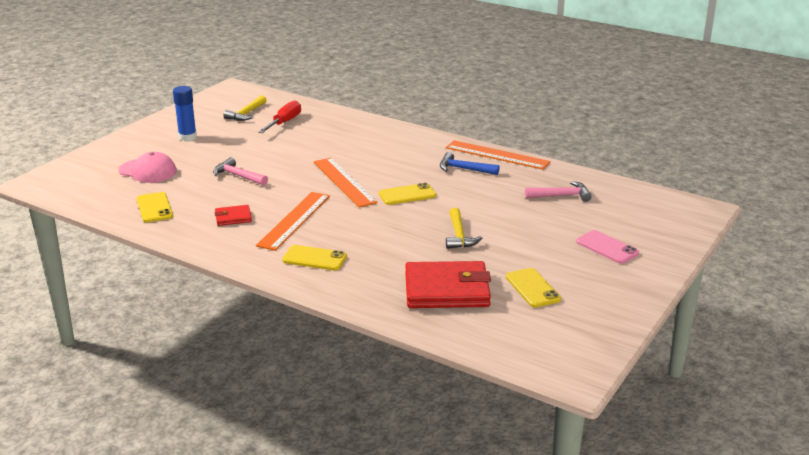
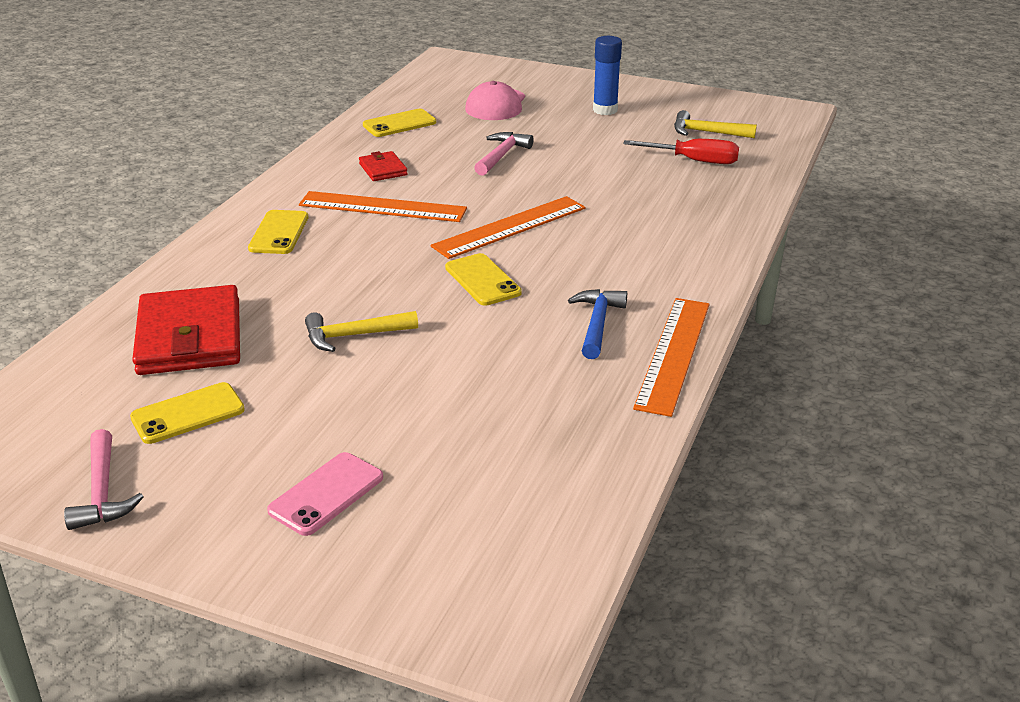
camera: 80 degrees right, 5 degrees up
pink hammer [525,181,592,202] -> pink hammer moved to [64,429,144,530]

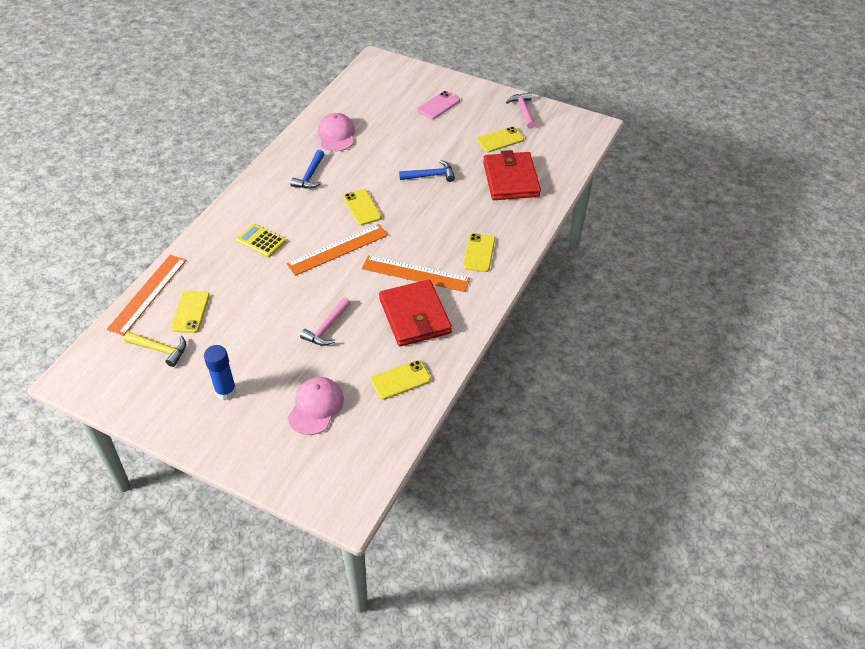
camera: 175 degrees left, 15 degrees up
yellow hammer [305,311,418,352] -> blue hammer [399,160,455,182]
red wallet [359,151,408,181] -> red wallet [379,279,452,346], size x2.10
red screwdriver [623,139,739,164] -> yellow phone [171,291,210,333]
orange ruler [633,298,710,417] -> orange ruler moved to [107,255,186,336]
none -> yellow calculator [236,224,286,257]
none -> pink cap [318,113,355,152]

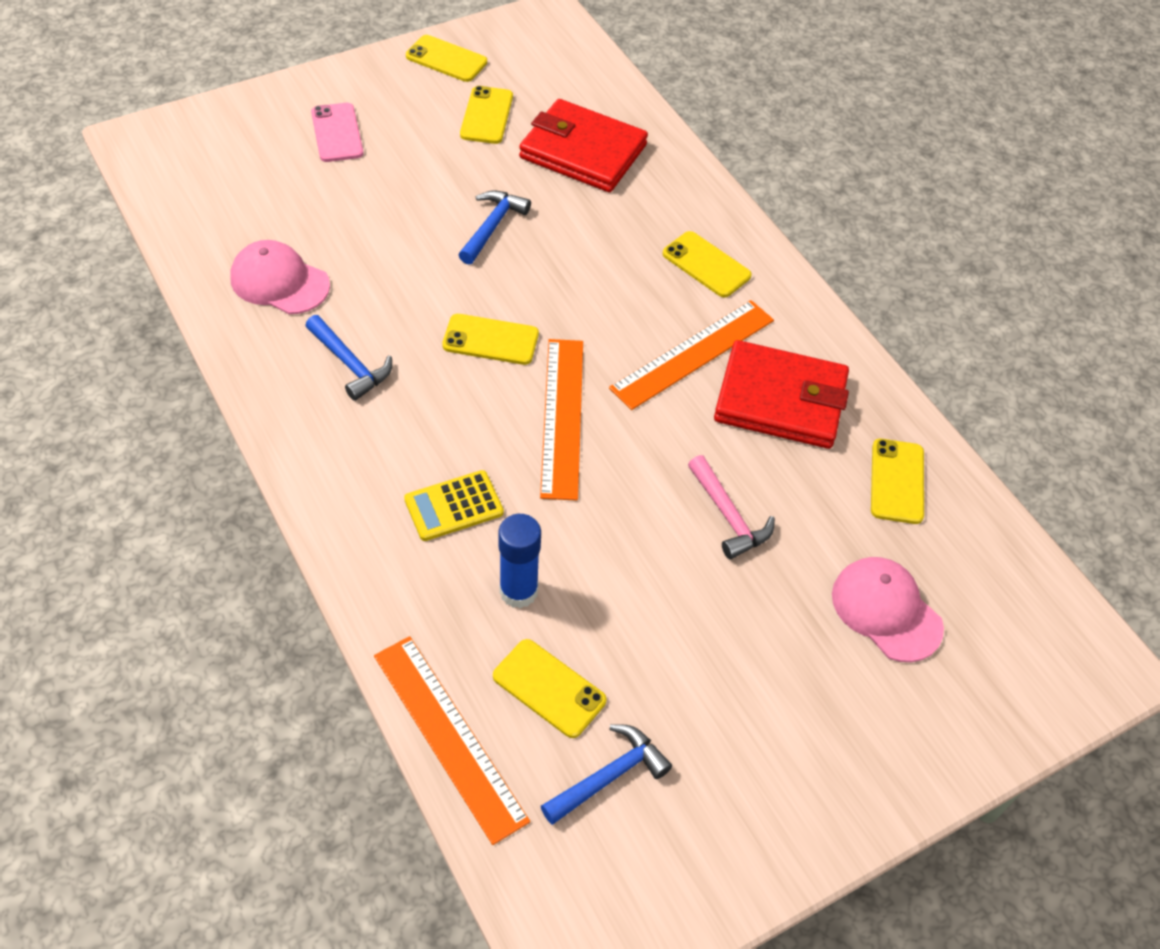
camera: 60 degrees left, 5 degrees up
yellow hammer [124,332,186,367] -> blue hammer [541,724,672,825]
blue glue stick [204,345,236,400] -> blue glue stick moved to [498,514,541,608]
pink hammer [506,92,535,129] -> yellow phone [406,35,487,82]

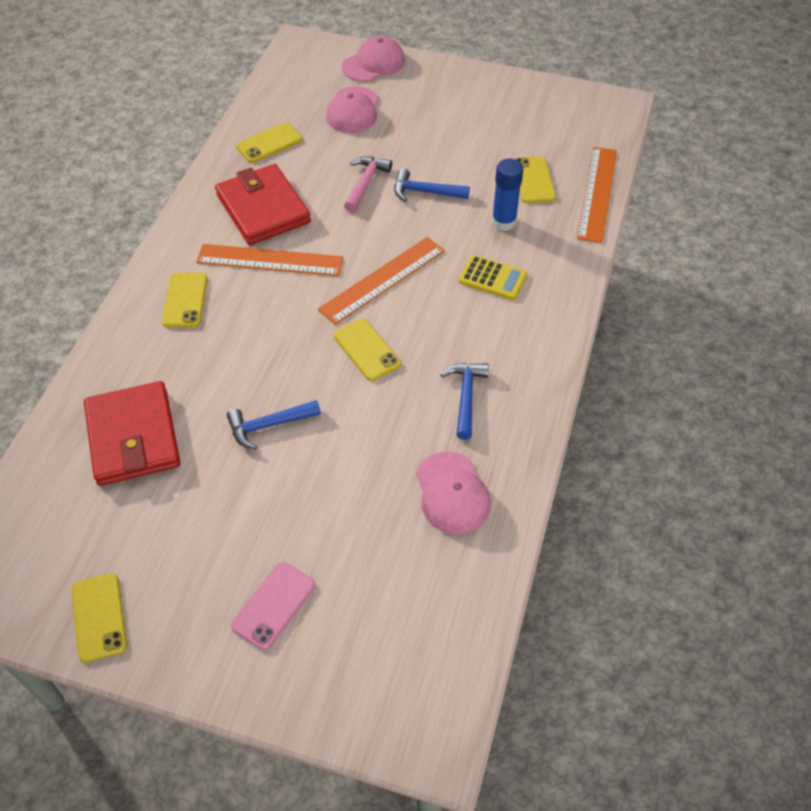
camera: 130 degrees left, 0 degrees up
yellow phone [460,86,513,144] -> none
blue hammer [541,724,672,825] -> blue hammer moved to [395,168,470,202]
none -> pink cap [342,36,405,82]

